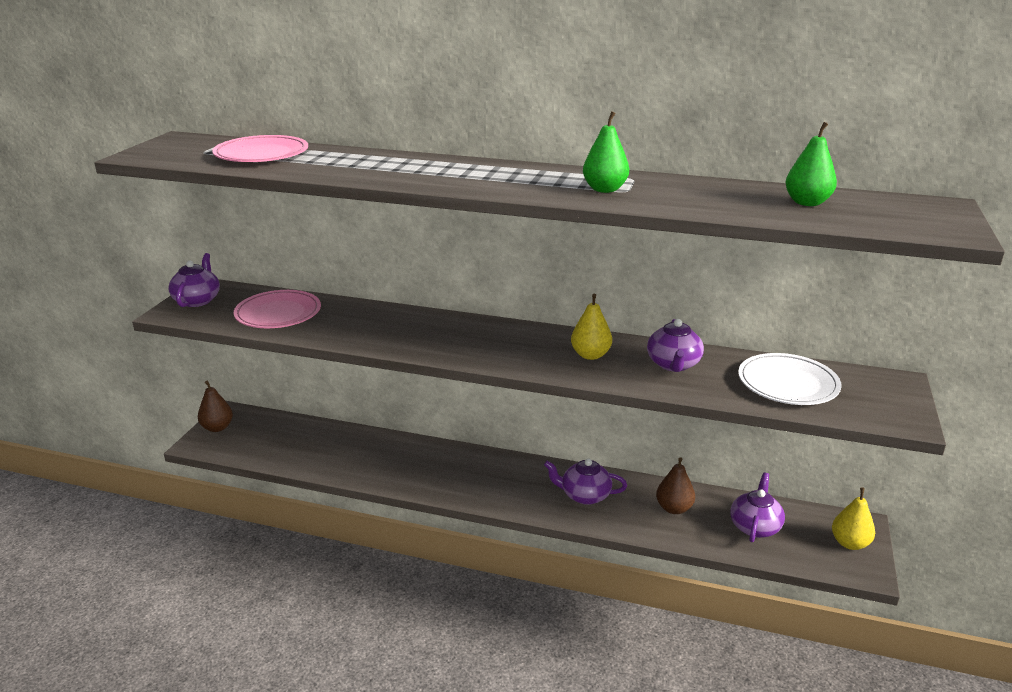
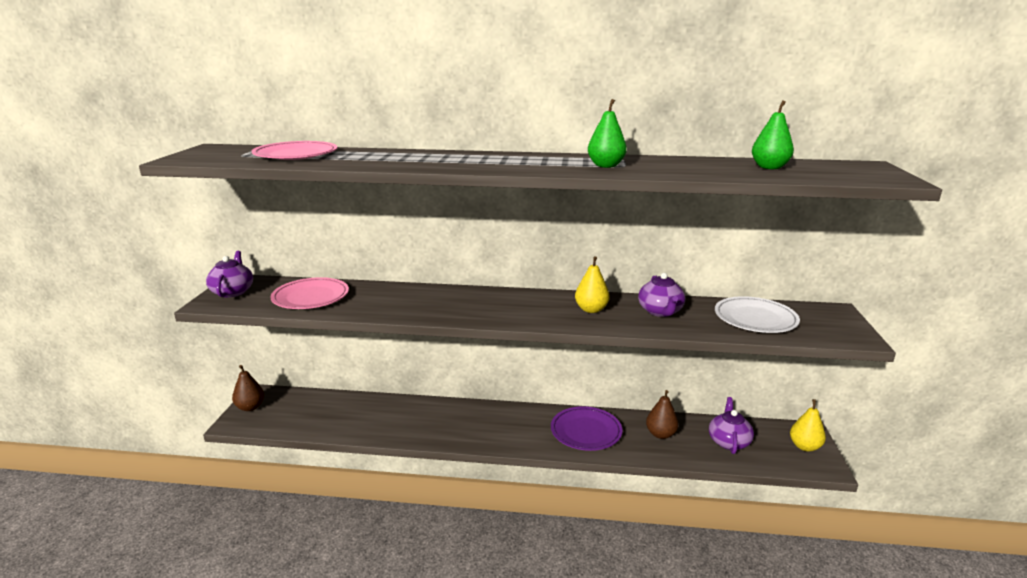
camera: 10 degrees left, 5 degrees down
purple teapot [544,459,627,505] -> purple plate [551,406,623,451]

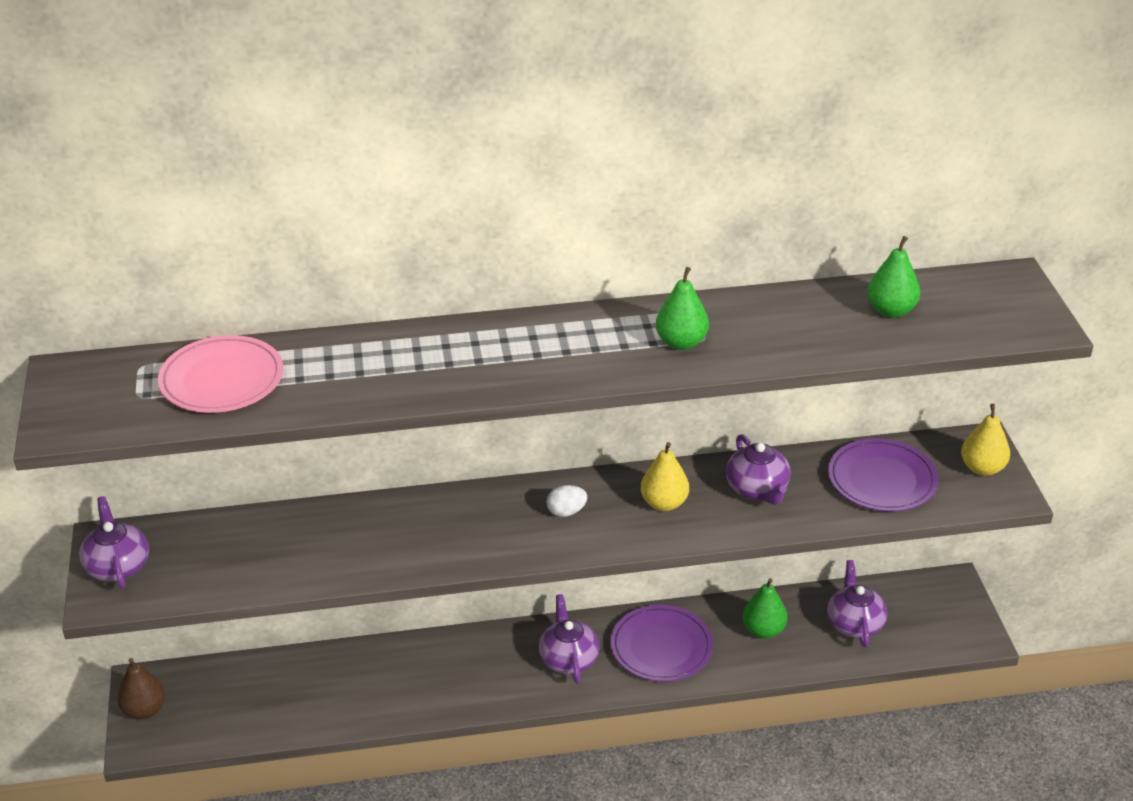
camera: 15 degrees left, 15 degrees up
pink plate [270,277,349,309] -> none
brown pear [646,390,679,439] -> green pear [743,578,788,639]
white plate [715,296,800,333] -> purple plate [828,438,939,512]
yellow pear [790,399,826,452] -> yellow pear moved to [961,404,1010,476]
none -> purple teapot [539,594,599,683]
none -> white egg [547,485,587,517]

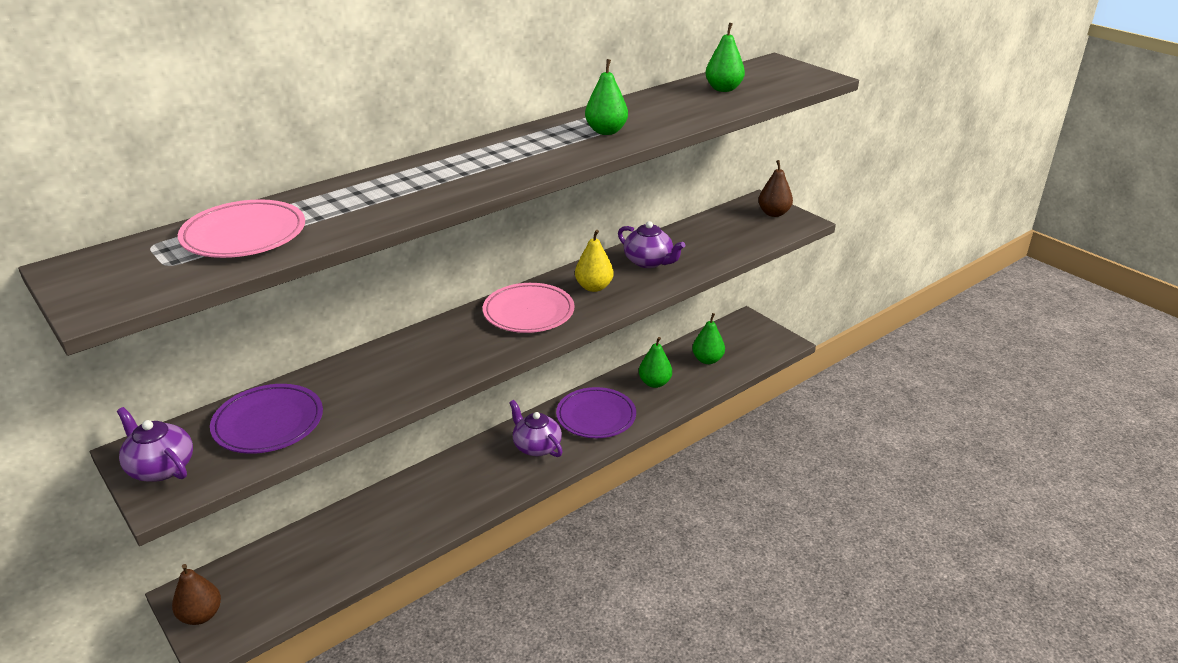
camera: 30 degrees left, 5 degrees down
white egg [547,485,587,517] -> pink plate [483,283,574,333]
purple teapot [827,560,887,647] -> green pear [692,313,725,364]
purple plate [828,438,939,512] -> purple plate moved to [210,384,323,454]
yellow pear [961,404,1010,476] -> brown pear [758,160,793,217]

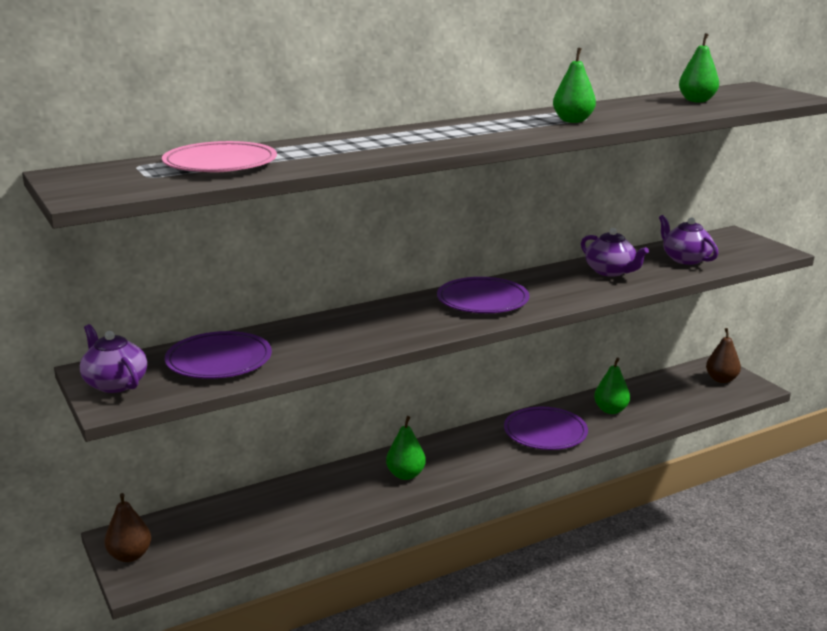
camera: 10 degrees right, 10 degrees down
pink plate [483,283,574,333] -> purple plate [437,277,529,313]
purple teapot [509,400,563,457] -> purple teapot moved to [659,215,719,265]
yellow pear [575,230,614,292] -> none
green pear [692,313,725,364] -> green pear moved to [386,416,426,480]
brown pear [758,160,793,217] -> brown pear moved to [706,328,741,383]

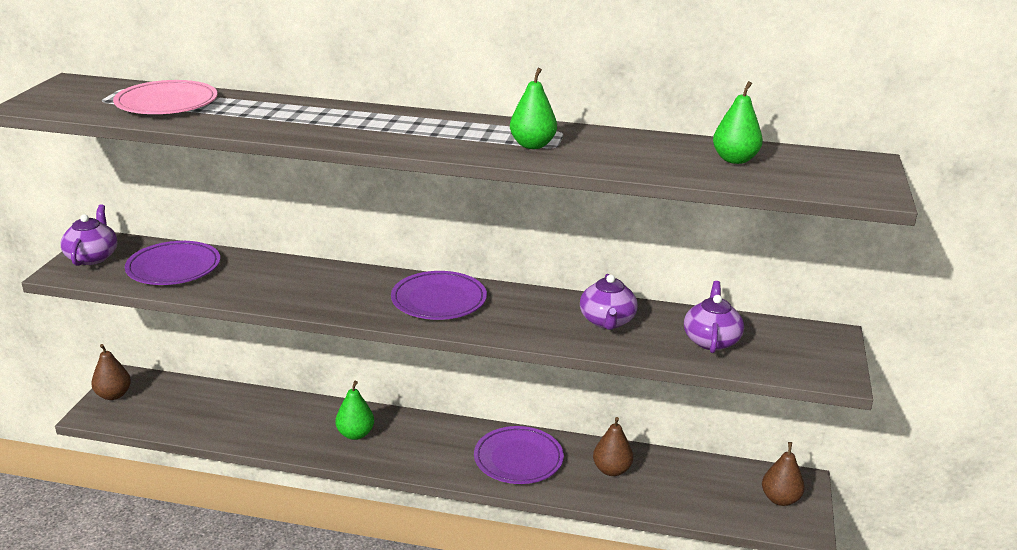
camera: 40 degrees right, 5 degrees up
green pear [594,357,630,414] -> brown pear [593,417,633,476]

